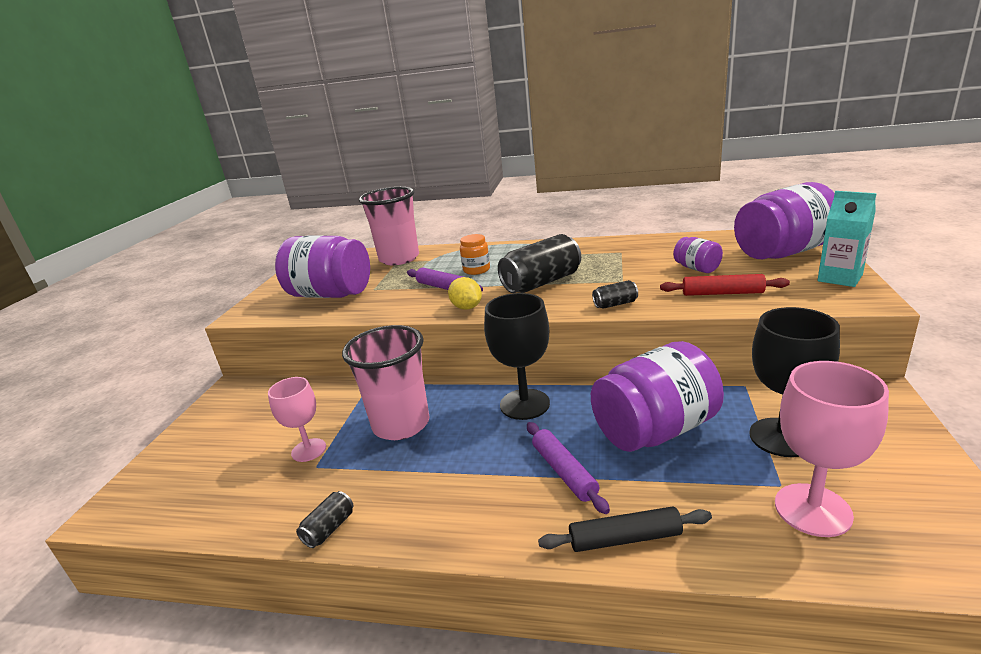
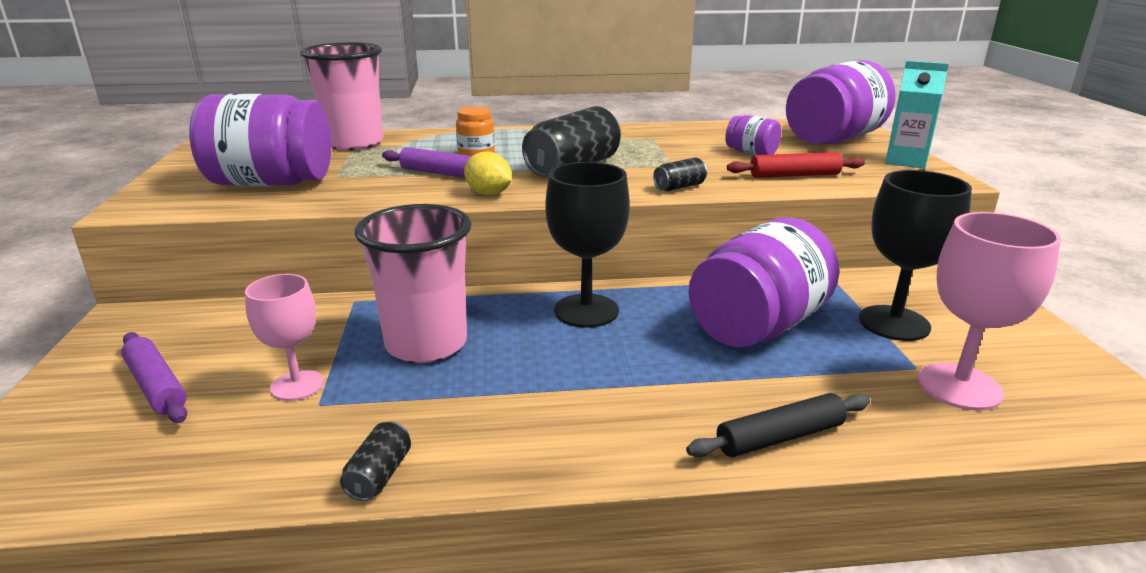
camera: 20 degrees left, 0 degrees up
purple rolling pin [527,422,610,514] -> purple rolling pin moved to [121,332,187,423]

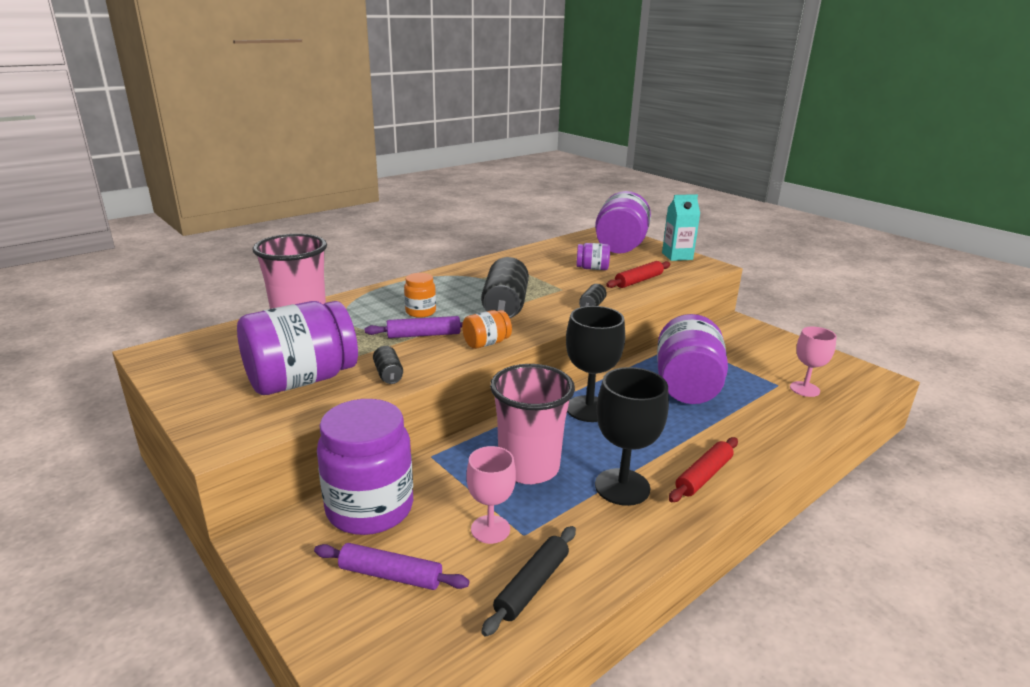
camera: 35 degrees left, 0 degrees up
black can [340,422,411,501] -> black can moved to [373,346,403,384]
yellow lemon [464,151,512,195] -> orange jar [462,310,512,349]
black rolling pin [686,393,870,457] -> black rolling pin moved to [481,526,576,637]
black goblet [859,170,972,341] -> black goblet moved to [595,367,669,506]
pink goblet [918,212,1061,411] -> pink goblet [790,327,837,397], size x0.65
none -> purple jar [317,399,413,535]
none -> red rolling pin [669,437,738,502]

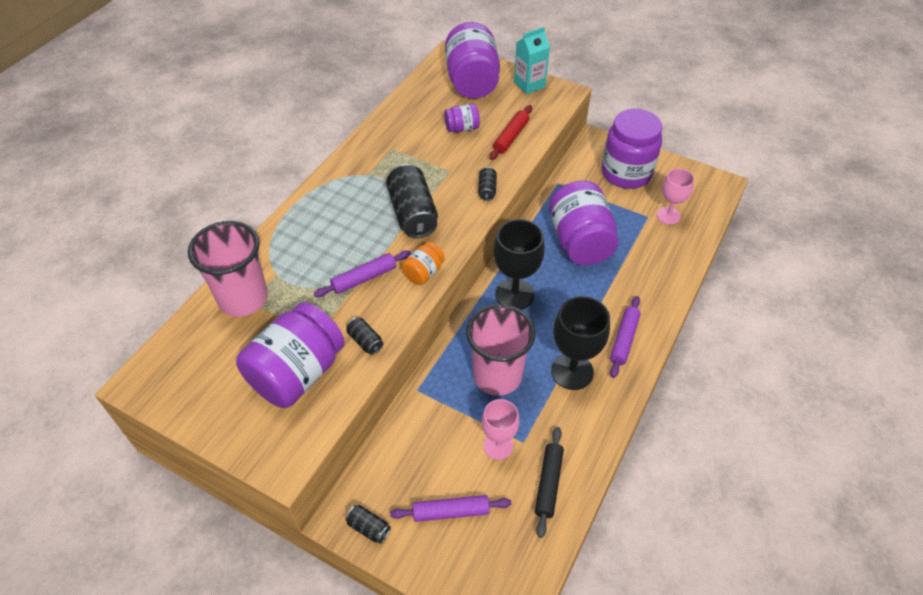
camera: 20 degrees left, 25 degrees up
purple jar [317,399,413,535] -> purple jar moved to [602,109,662,189]
orange jar [404,273,436,318] -> none
red rolling pin [669,437,738,502] -> purple rolling pin [610,296,641,378]
none -> black can [345,505,391,544]

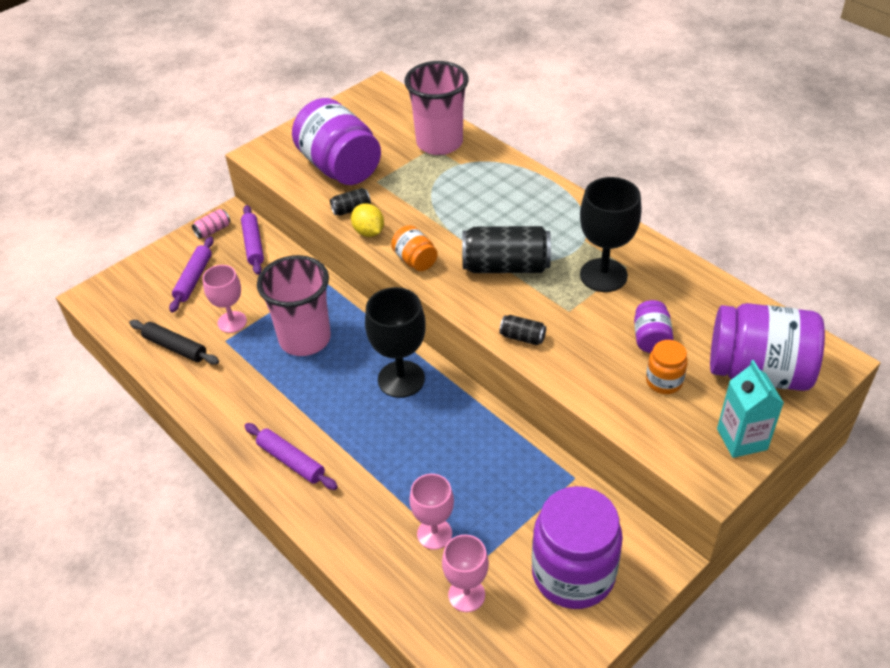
camera: 110 degrees right, 5 degrees down
purple rolling pin [314,251,411,297] -> purple rolling pin moved to [241,205,264,275]
black can [345,505,391,544] -> pink can [192,209,230,239]
red rolling pin [490,105,532,160] -> none
purple jar [549,181,619,265] -> none
black goblet [551,296,610,390] -> black goblet moved to [580,177,642,292]
none -> yellow lemon [351,203,384,237]
none -> pink goblet [410,474,454,550]
none -> orange jar [646,340,688,394]

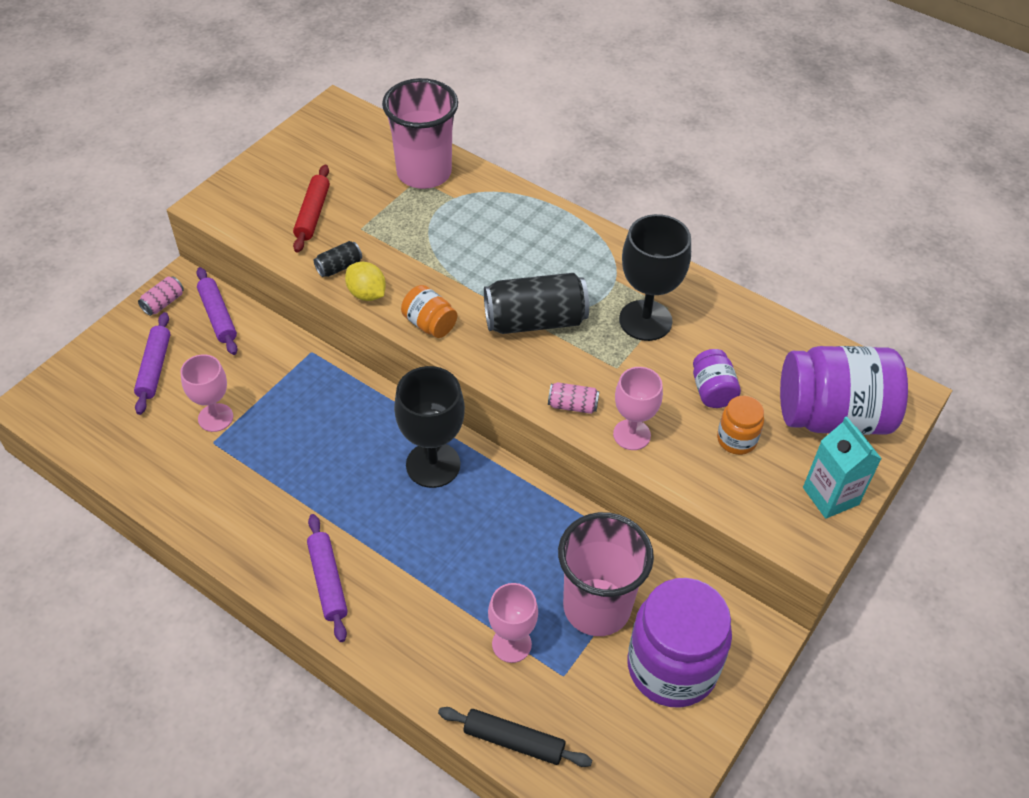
camera: 15 degrees left, 5 degrees up
black rolling pin [129,320,219,365] -> black rolling pin moved to [438,707,592,767]
purple rolling pin [245,423,338,490] -> purple rolling pin turned 45 degrees clockwise [307,514,348,642]
pink cup [257,255,331,356] -> pink cup moved to [558,512,654,636]
purple jar [292,98,381,185] -> red rolling pin [293,165,330,253]
pink goblet [442,535,489,612] -> pink goblet moved to [613,367,663,450]
black can [499,315,546,345] -> pink can [548,382,599,414]

